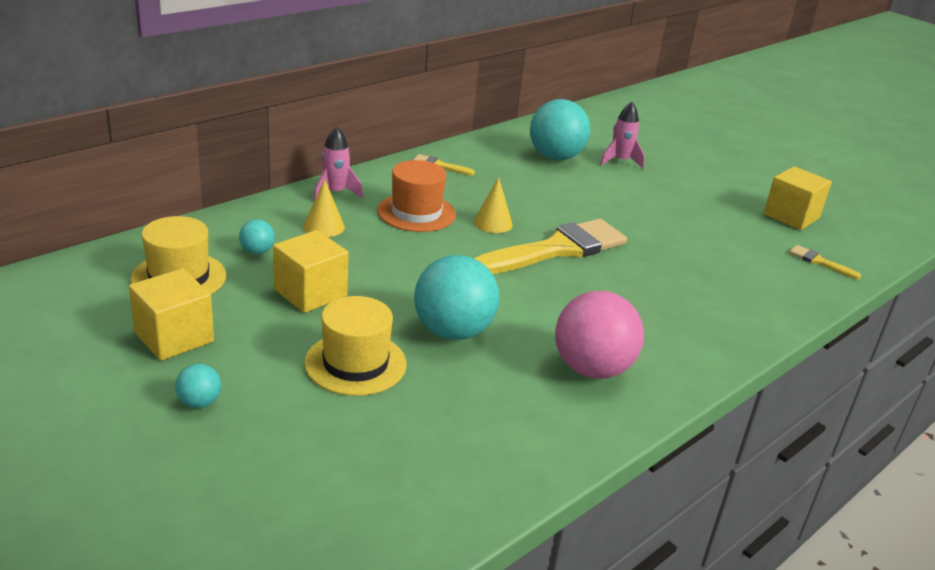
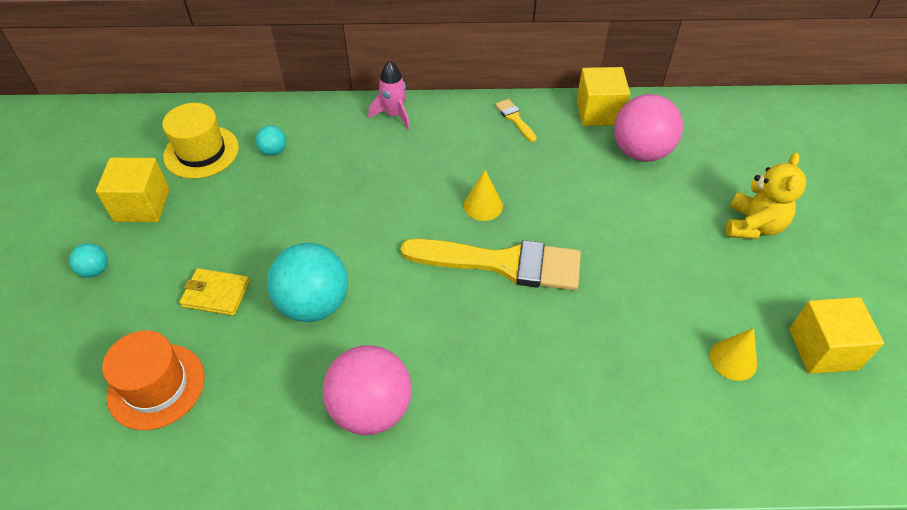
camera: 45 degrees right, 20 degrees up
yellow cube [273,230,349,313] -> yellow cube moved to [577,67,630,126]
yellow cone [303,179,345,237] -> yellow cone moved to [710,328,757,381]
yellow hat [304,296,407,396] -> yellow wallet [180,268,250,316]
orange hat [377,160,456,232] -> orange hat moved to [102,331,204,430]
turquoise ball [530,99,590,160] -> pink ball [614,94,683,162]
pink rocket [600,102,645,169] -> none
yellow brush [789,245,861,279] -> none
none -> yellow teddy bear [726,153,806,239]

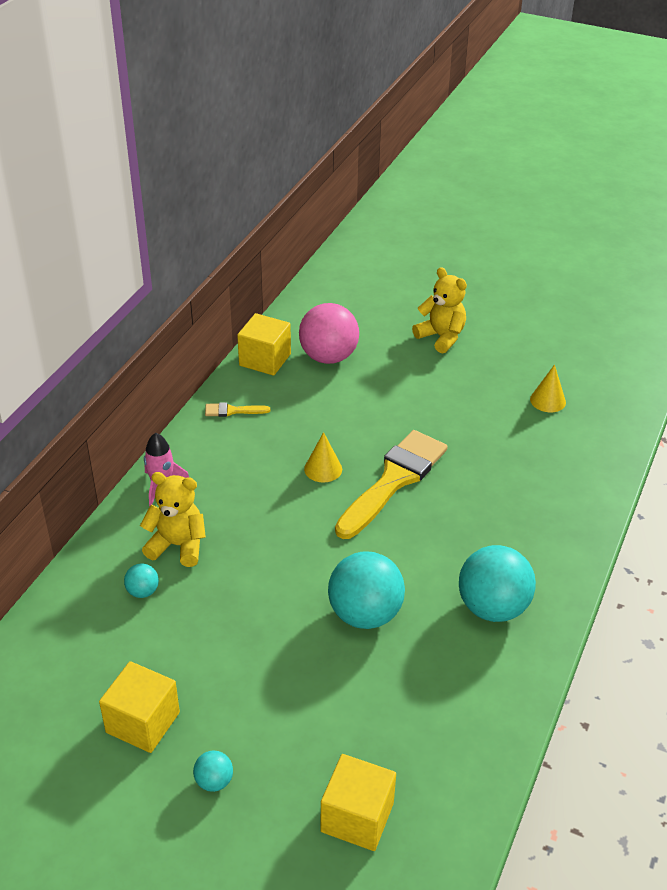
camera: 65 degrees left, 10 degrees down
orange hat [102,331,204,430] -> none
yellow hat [162,103,239,179] -> none
yellow wallet [180,268,250,316] -> none
pink ball [323,345,412,435] -> turquoise ball [459,545,536,622]
yellow cube [789,297,884,374] -> yellow cube moved to [320,754,396,851]
none -> yellow teddy bear [140,472,206,567]

